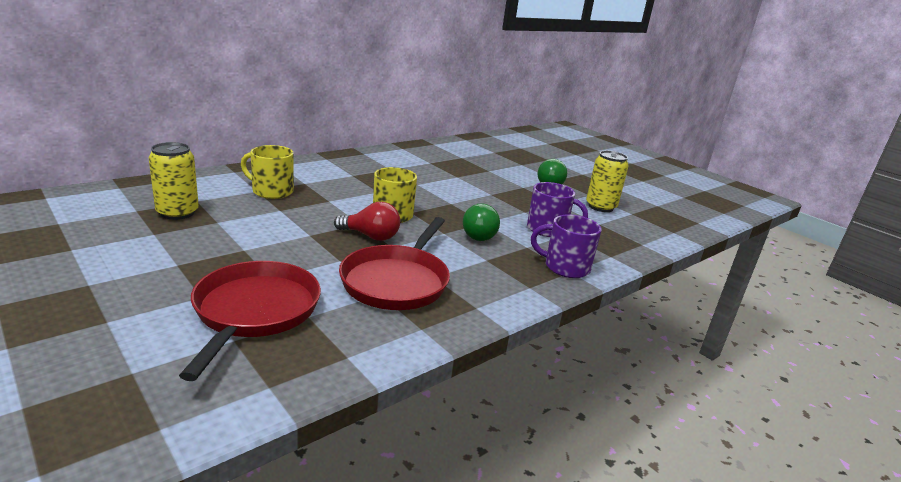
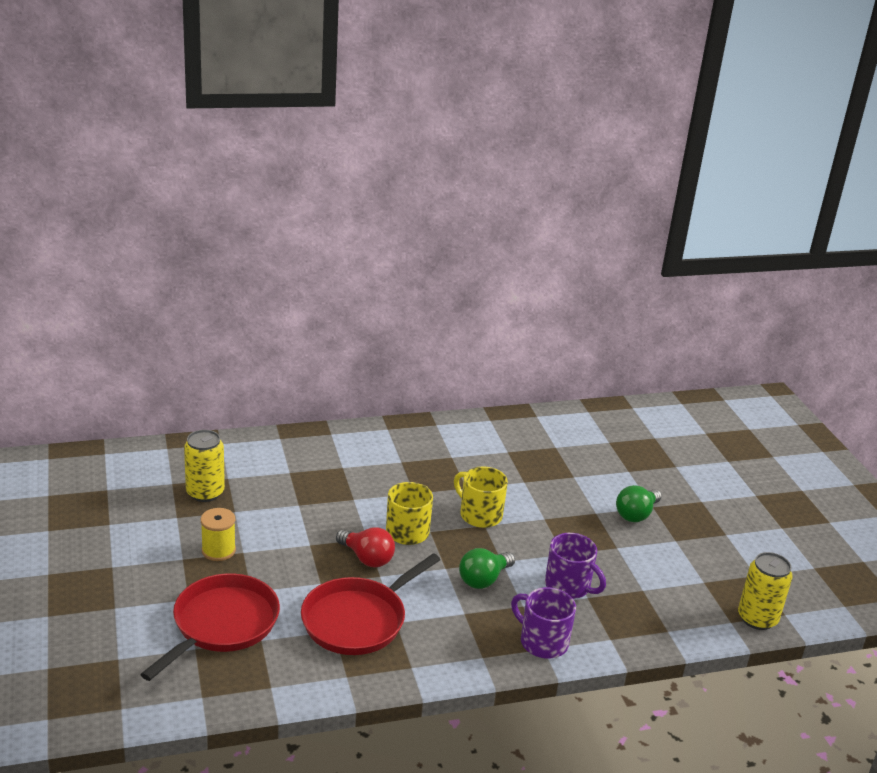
camera: 25 degrees right, 5 degrees up
yellow mug [241,145,294,199] -> yellow mug moved to [454,466,508,528]
yellow can [586,151,629,212] -> yellow can moved to [738,552,793,630]
none -> yellow spool [201,508,236,561]

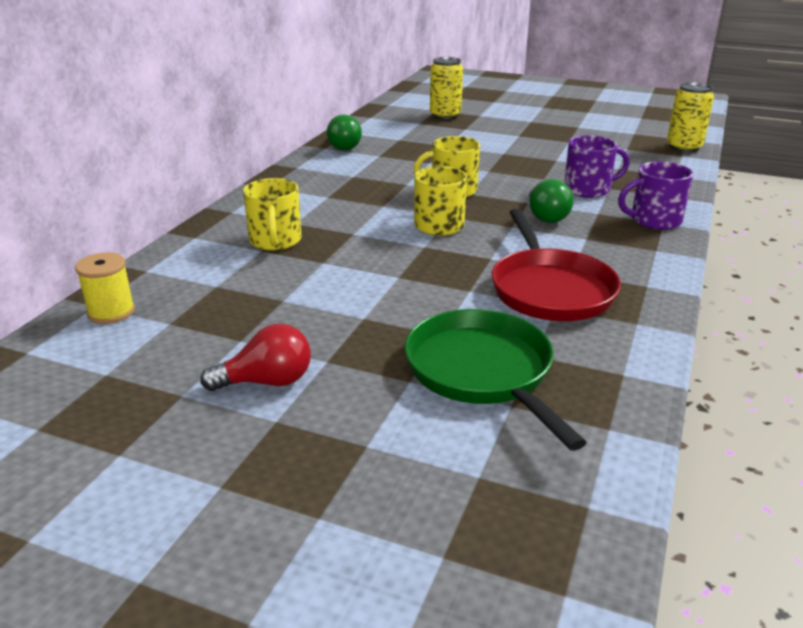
camera: 50 degrees left, 0 degrees up
red pan [140,573,280,681] -> green pan [405,309,587,451]
yellow can [184,430,225,502] -> yellow can moved to [430,57,463,120]
yellow spool [201,508,236,561] -> yellow spool moved to [75,252,135,324]
red light bulb [336,527,395,567] -> red light bulb moved to [200,324,311,391]
green light bulb [616,485,662,522] -> green light bulb moved to [327,114,362,150]
none -> yellow mug [243,178,302,251]

